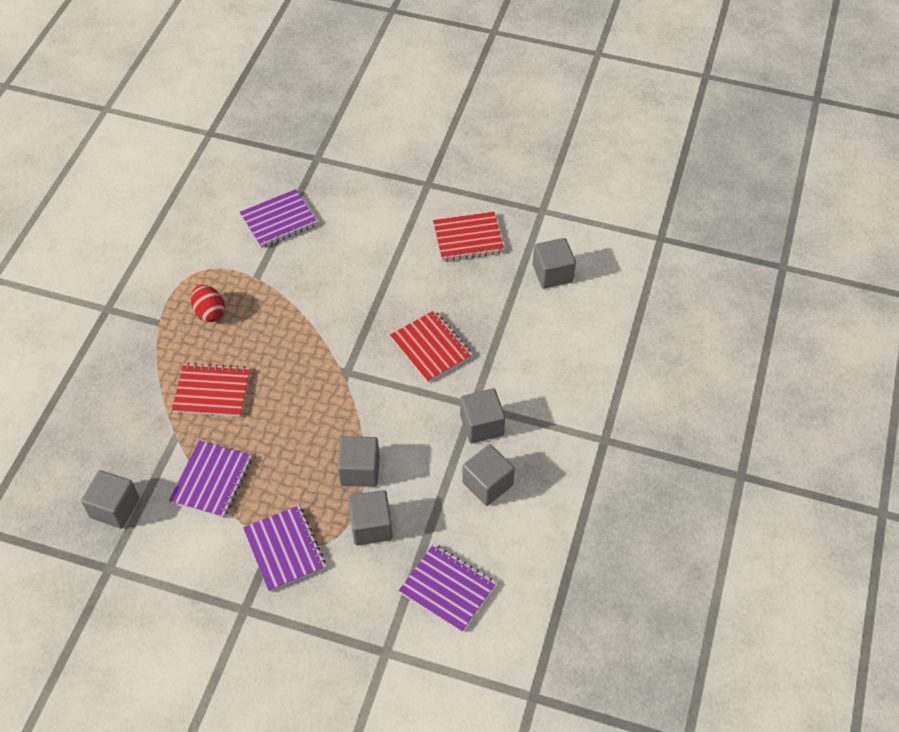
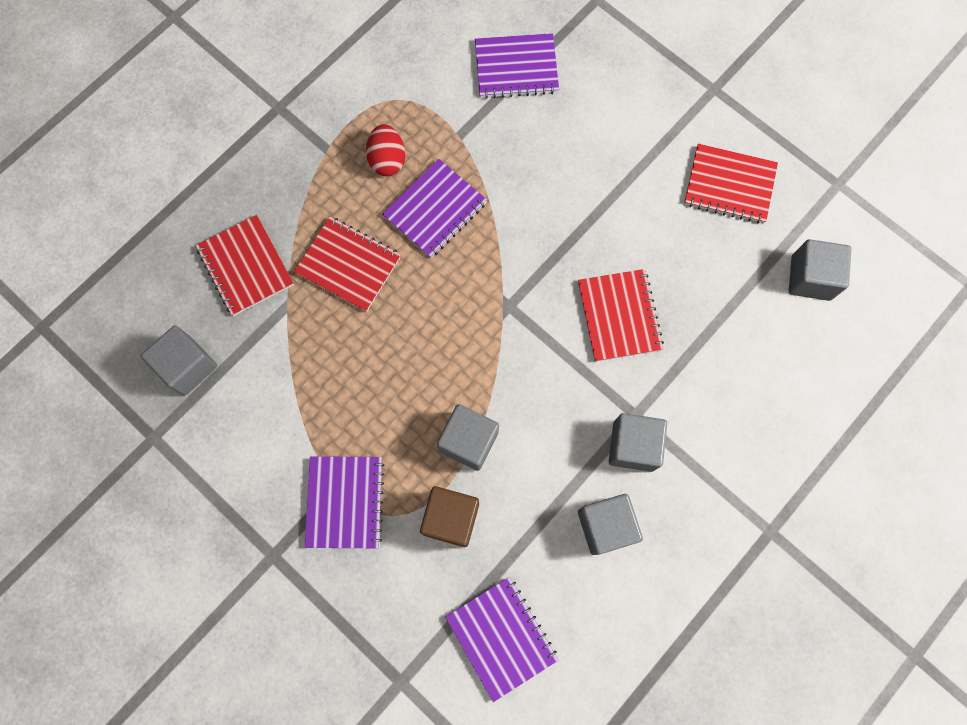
camera: 25 degrees right, 20 degrees up
purple notebook [169,440,252,518] -> purple notebook moved to [382,159,487,258]
grey cube [348,490,393,545] -> brown cube [420,486,479,547]
none -> red notebook [196,215,294,316]

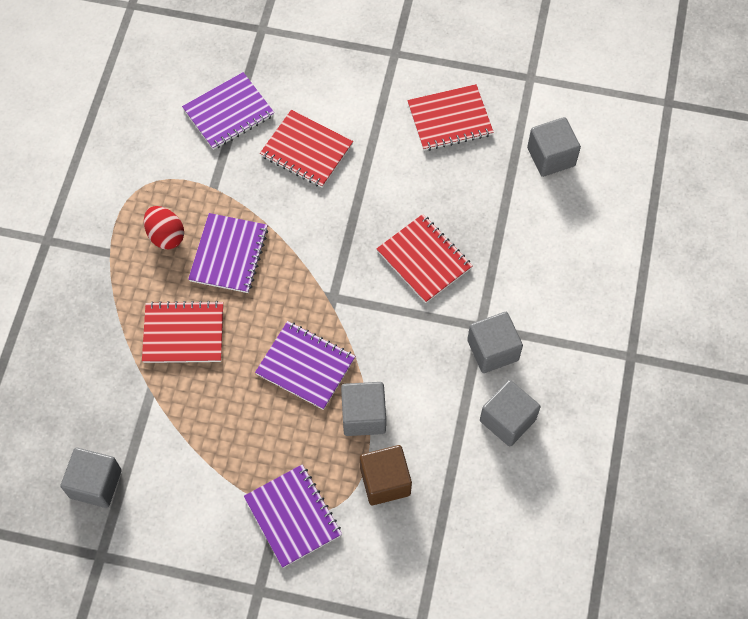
camera: 30 degrees left, 10 degrees down
red notebook [196,215,294,316] -> red notebook moved to [260,110,353,188]
purple notebook [445,577,558,702] -> purple notebook moved to [255,321,355,410]

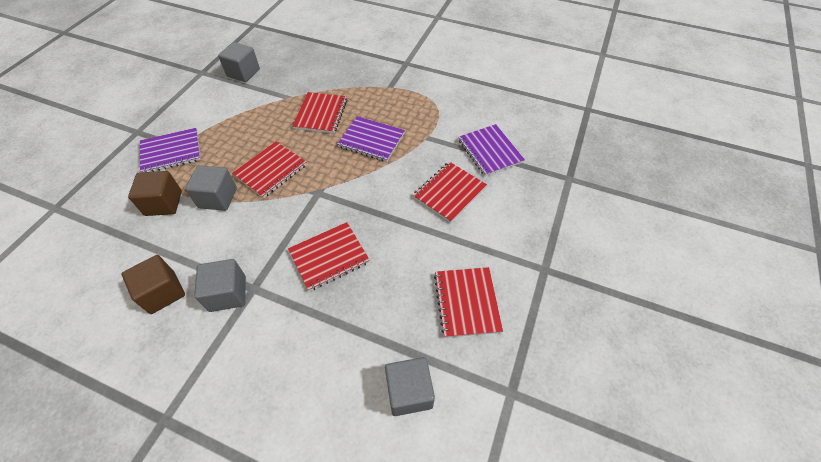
camera: 100 degrees right, 10 degrees down
red egg [144,206,184,249] -> none
purple notebook [255,321,355,410] -> red notebook [232,142,307,198]
grey cube [480,380,541,447] -> brown cube [122,255,185,314]

